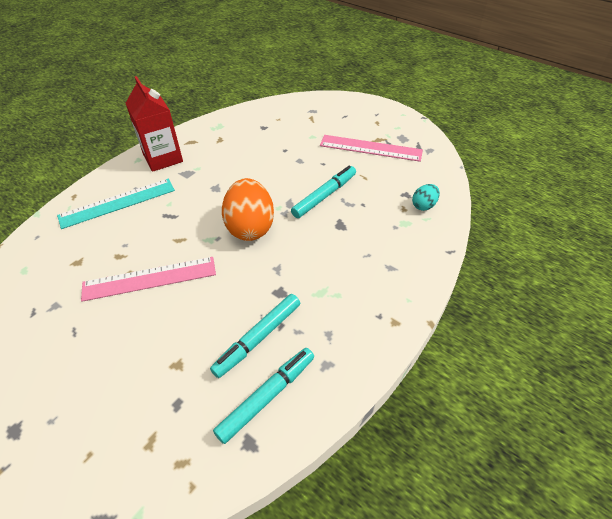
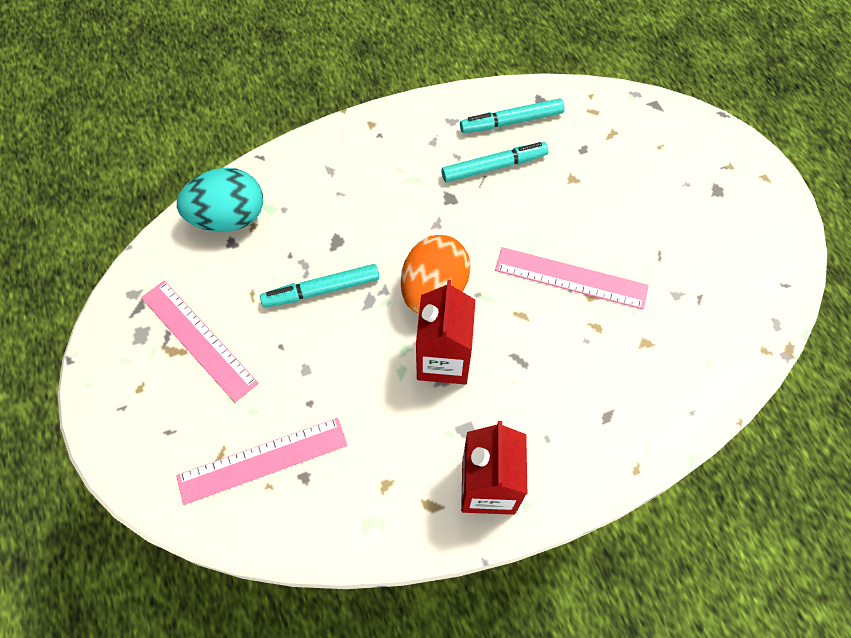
camera: 150 degrees left, 15 degrees up
turquoise ruler [57,179,175,229] -> none
turquoise egg [412,184,440,211] -> turquoise egg [177,168,263,232], size x2.06
none -> pink ruler [176,418,347,505]
none -> red carton [416,280,475,384]

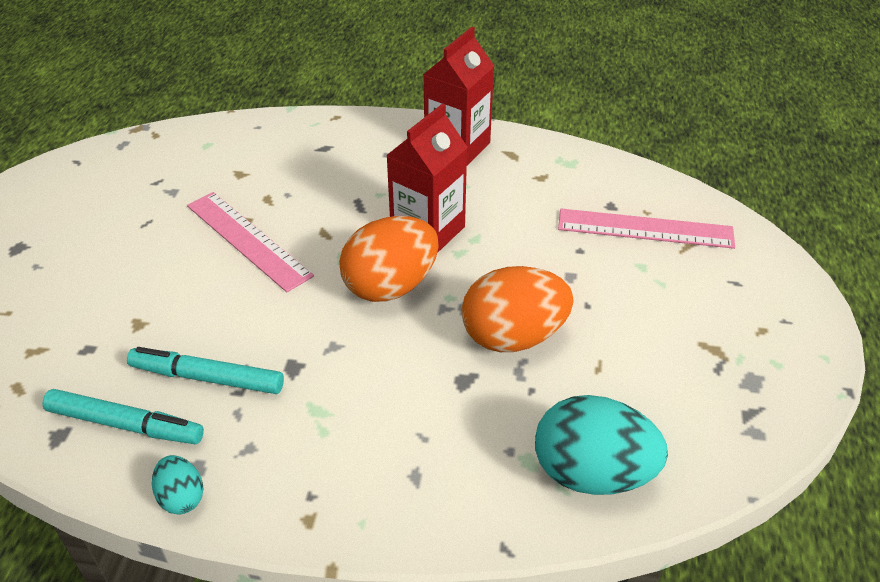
camera: 150 degrees left, 20 degrees down
pink ruler [141,281,258,402] -> none
turquoise marker [260,264,379,308] -> orange egg [462,266,573,352]
none -> turquoise egg [152,455,204,515]

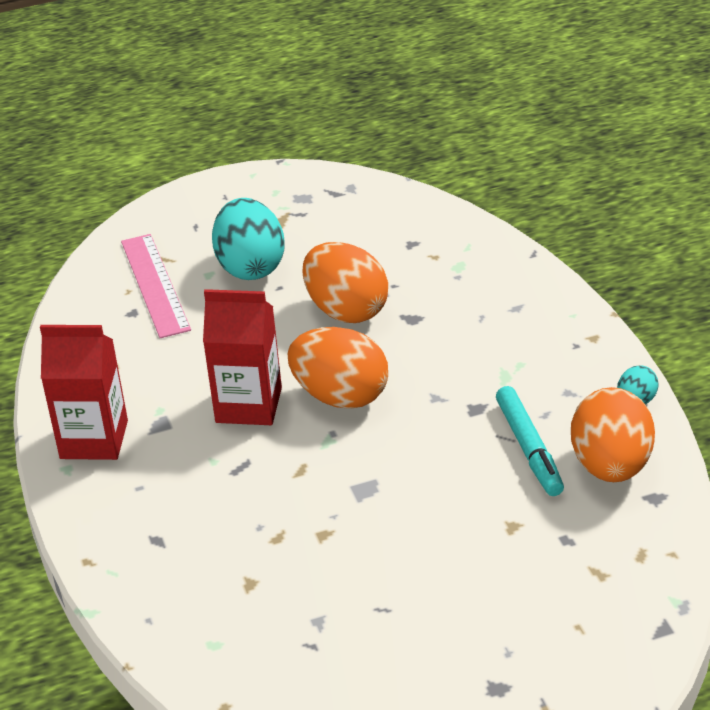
camera: 115 degrees left, 5 degrees down
turquoise marker [42,389,204,444] -> orange egg [571,387,655,482]
pink ruler [187,192,314,292] -> none
turquoise egg [535,395,668,495] -> turquoise egg moved to [212,198,285,280]

